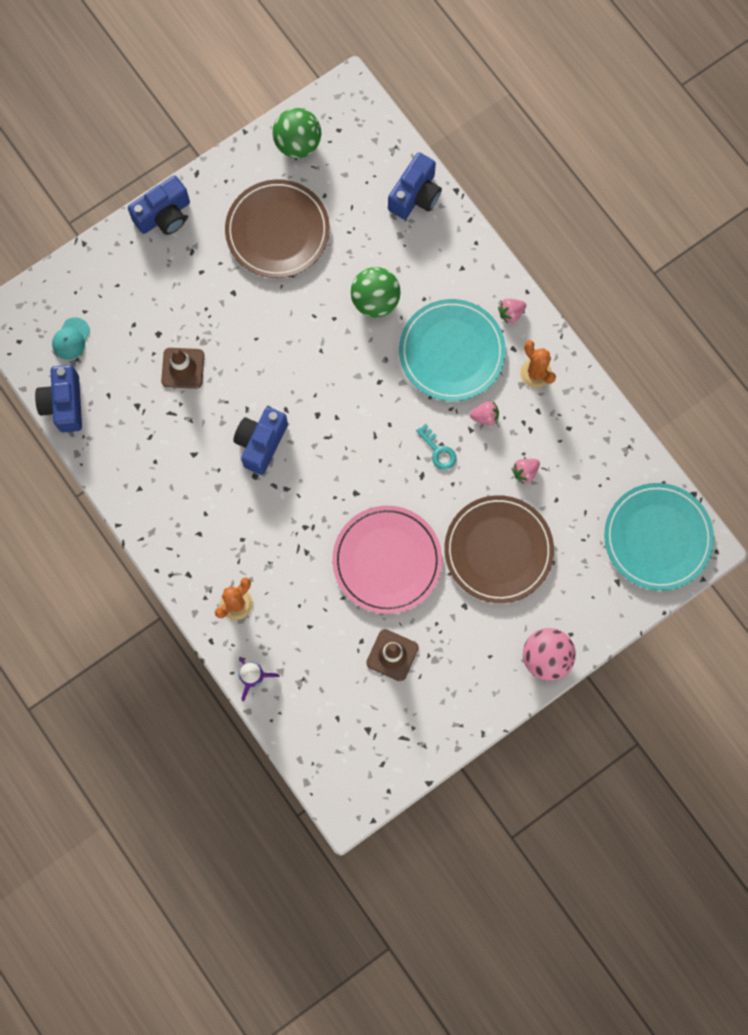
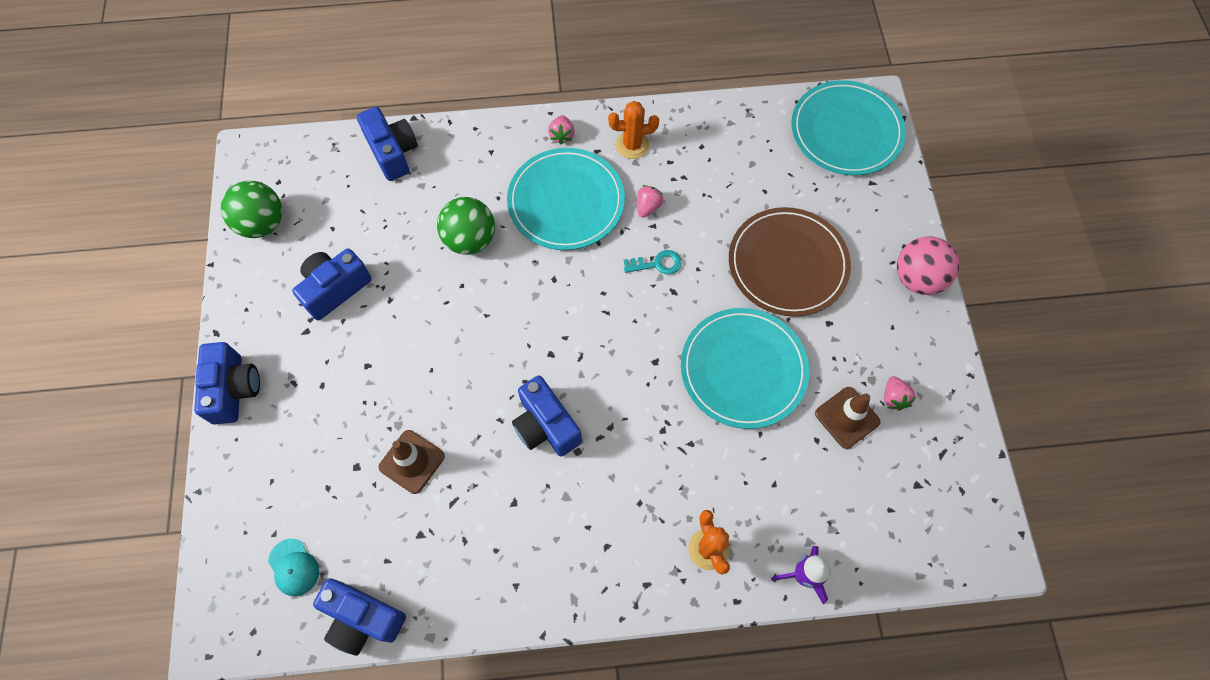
camera: 60 degrees left, 10 degrees down
brown plate [225,179,330,278] -> blue camera [292,248,372,321]
pink plate [332,506,442,614] -> turquoise plate [681,308,809,429]
pink strawberry [512,459,540,484] -> pink strawberry moved to [884,376,916,411]

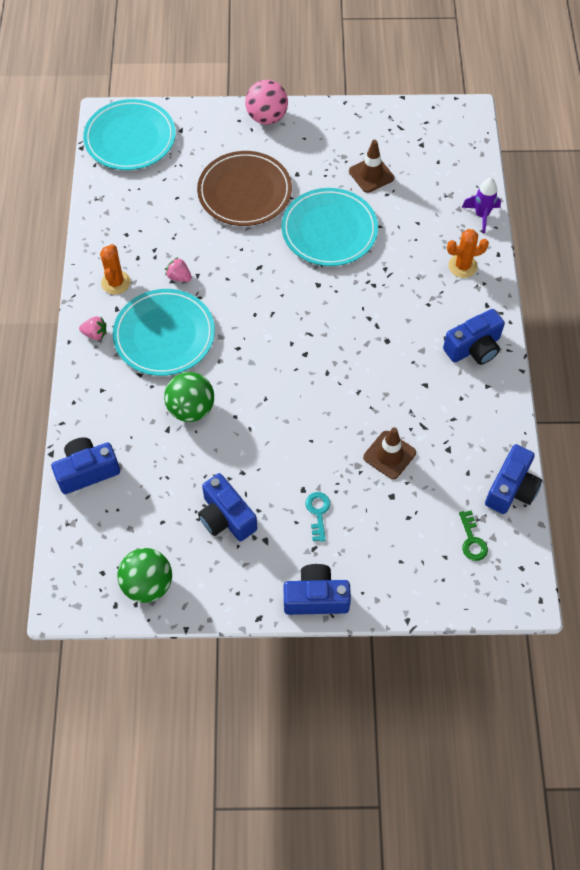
camera: 85 degrees left, 5 degrees down
turquoise cap [268,539,319,596] -> green key [459,510,488,561]
blue camera [512,375,582,456] -> blue camera moved to [443,309,505,365]
turquoise key [624,250,682,275] -> turquoise key moved to [305,492,330,542]
pink strawberry [884,376,916,411] -> none

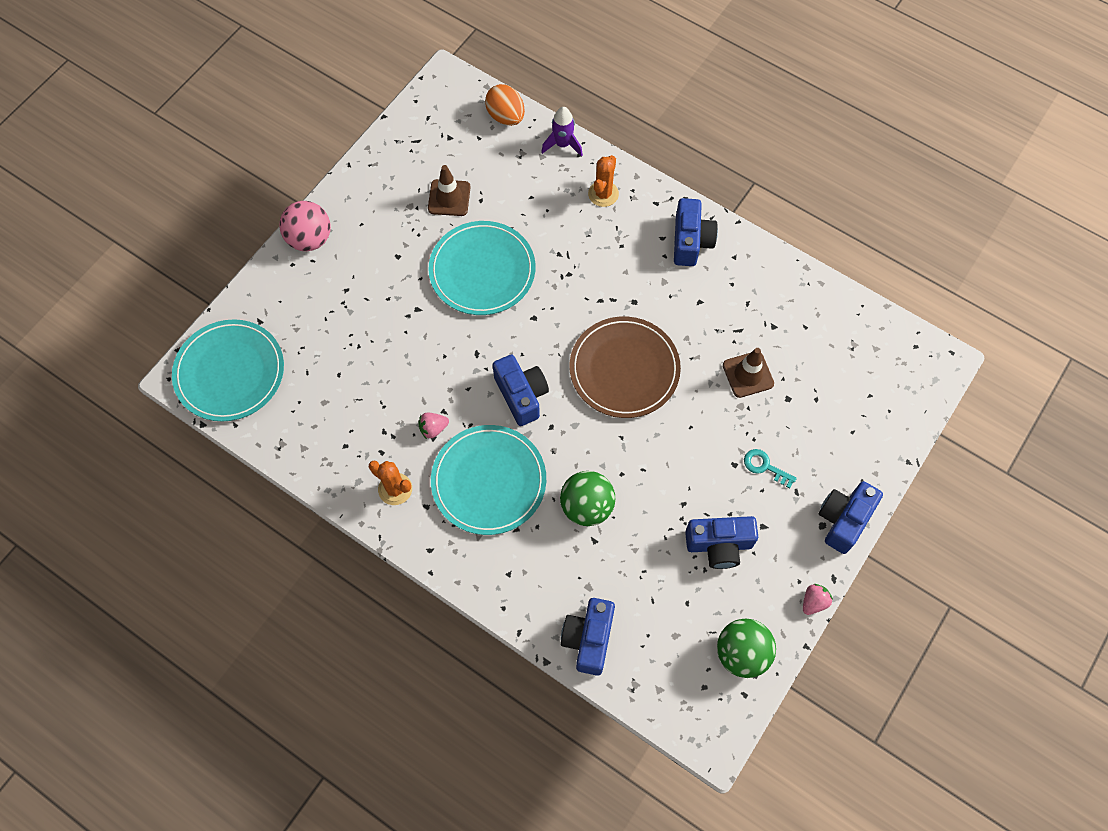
camera: 55 degrees left, 5 degrees up
pink strawberry [79,316,106,340] -> pink strawberry moved to [803,584,833,615]
brown plate [197,151,292,226] -> brown plate moved to [569,316,681,418]
green key [459,510,488,561] -> none
blue camera [485,445,542,514] -> blue camera moved to [492,354,549,426]
none -> orange egg [485,84,525,126]

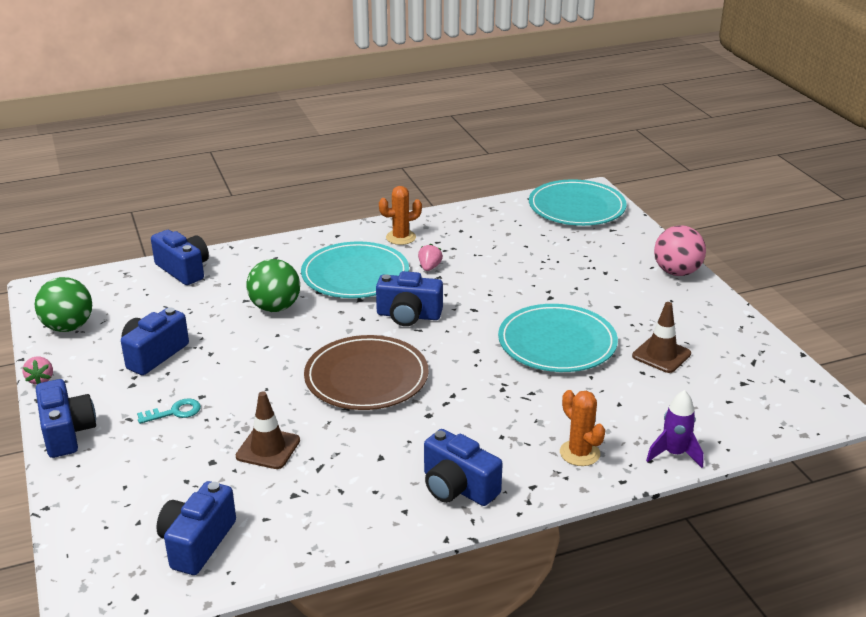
camera: 125 degrees right, 35 degrees down
orange egg [485,84,525,126] -> none
none -> blue camera [156,481,236,575]

